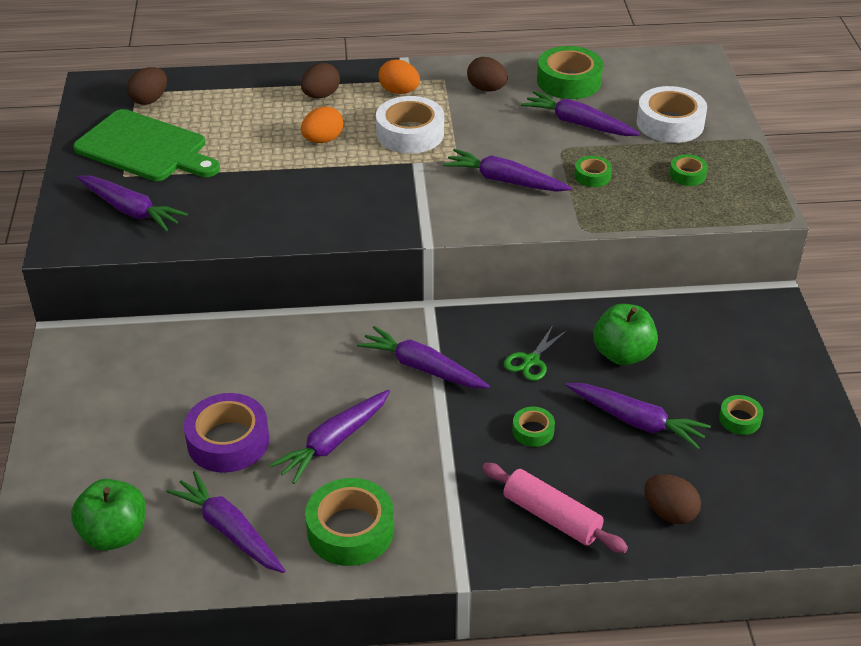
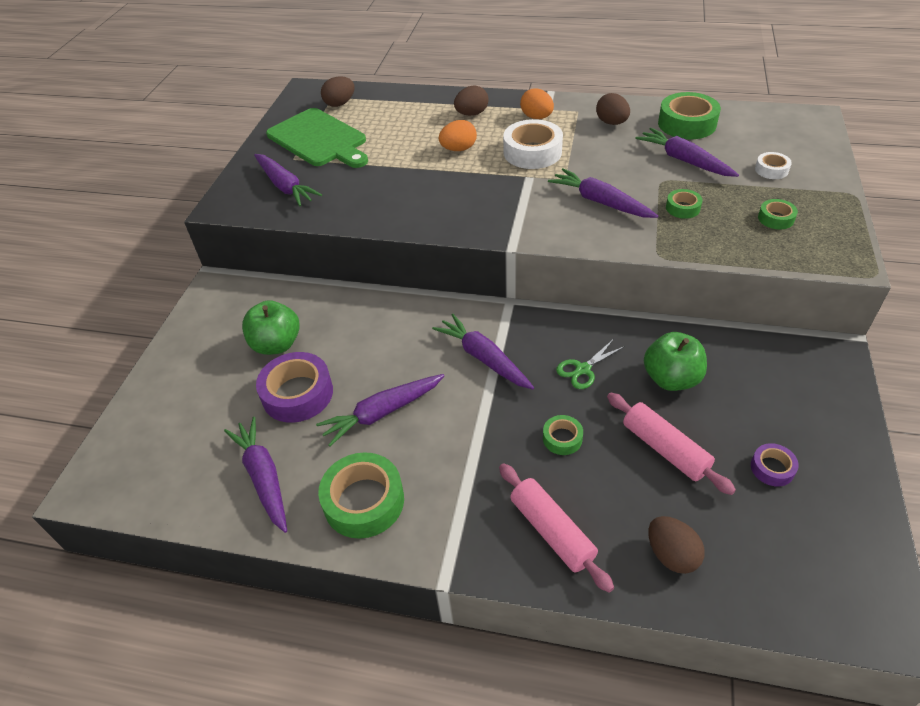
camera: 20 degrees right, 5 degrees up
green apple [71,479,146,551] -> green apple moved to [242,300,300,355]
purple carrot [565,383,711,449] -> pink rolling pin [607,393,736,495]
white tape [637,86,707,143] -> white tape [755,152,792,179], size x0.51
green tape [719,395,763,435] -> purple tape [751,443,799,487]

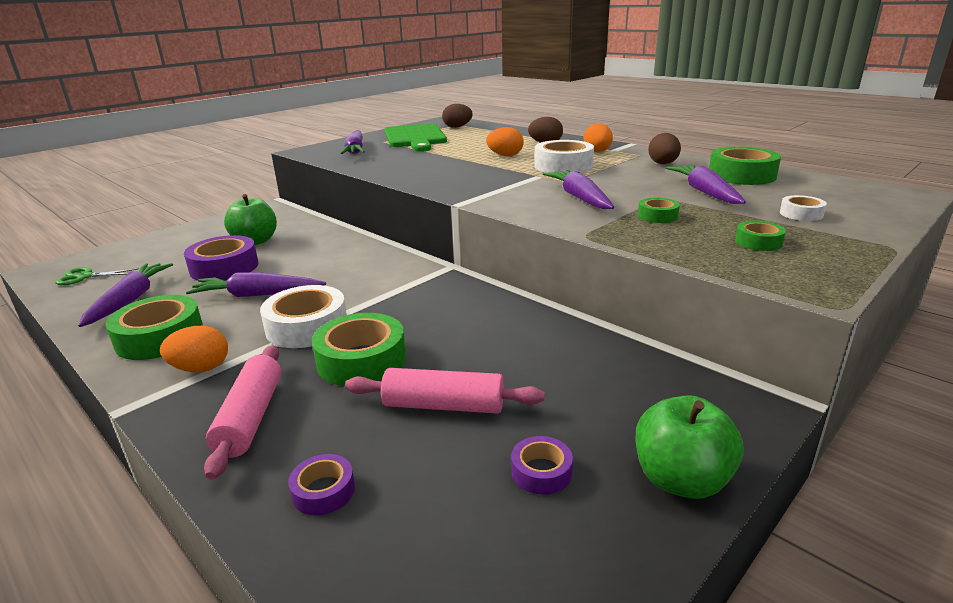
camera: 30 degrees right, 20 degrees down
purple carrot [432,314,534,389] -> none
green tape [543,415,583,455] -> green tape [312,313,406,386], size x1.94
green scissors [556,340,625,389] -> green scissors moved to [55,267,138,285]
pink rolling pin [607,393,736,495] -> pink rolling pin turned 75 degrees counterclockwise [345,368,545,414]
green apple [644,332,707,391] -> green apple moved to [635,395,744,499]
brown egg [648,516,705,574] -> purple tape [288,454,355,515]
none -> orange egg [160,326,228,372]
none -> white tape [260,285,347,348]

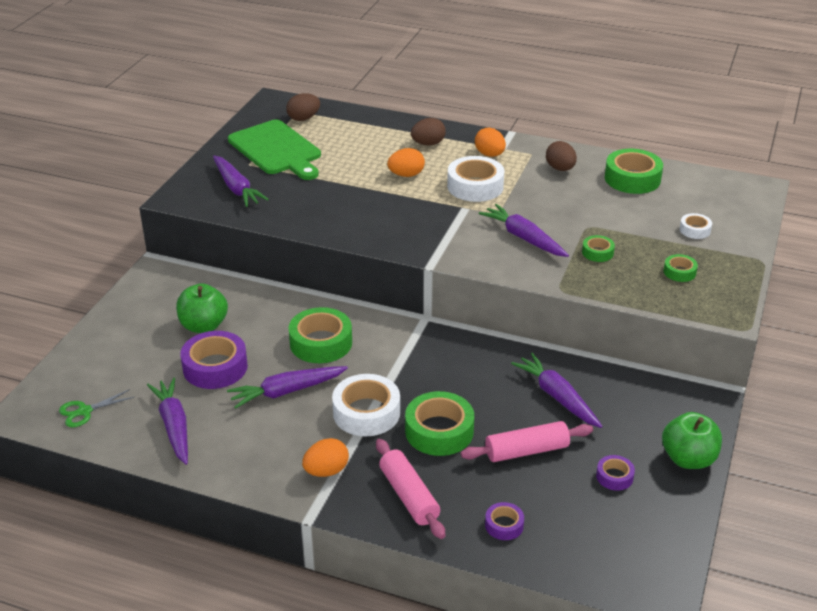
camera: 25 degrees left, 10 degrees up
green tape [106,295,203,360] -> green tape moved to [288,307,352,363]
purple carrot [666,165,746,204] -> purple carrot moved to [511,353,602,428]

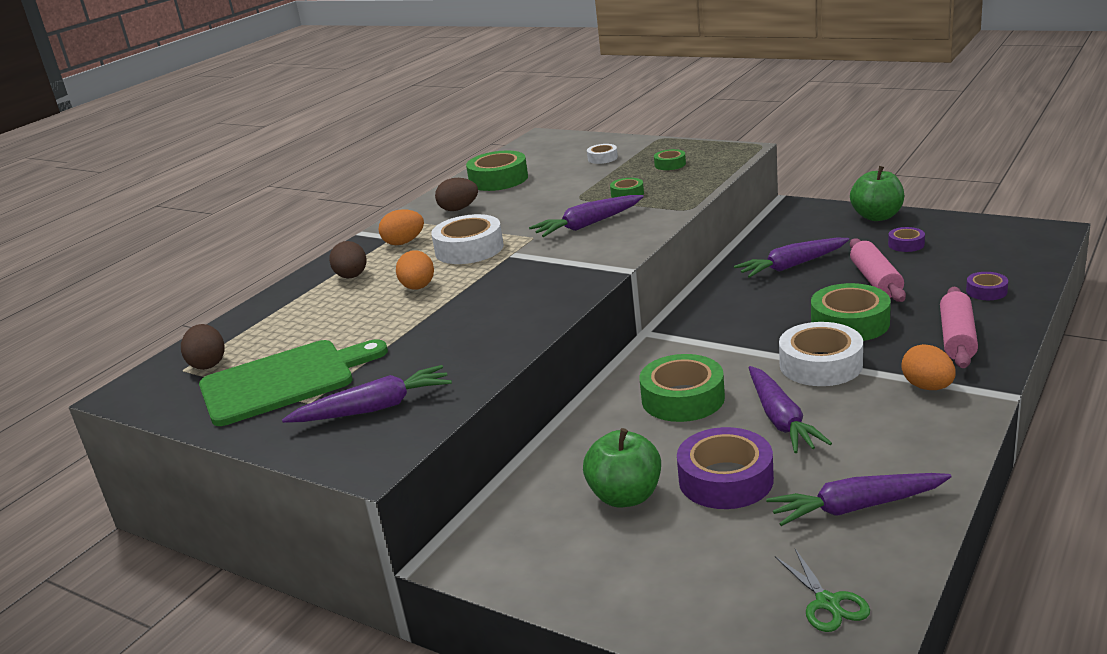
camera: 75 degrees left, 10 degrees down
pink rolling pin [376,439,445,539] -> pink rolling pin turned 60 degrees counterclockwise [940,287,978,368]

